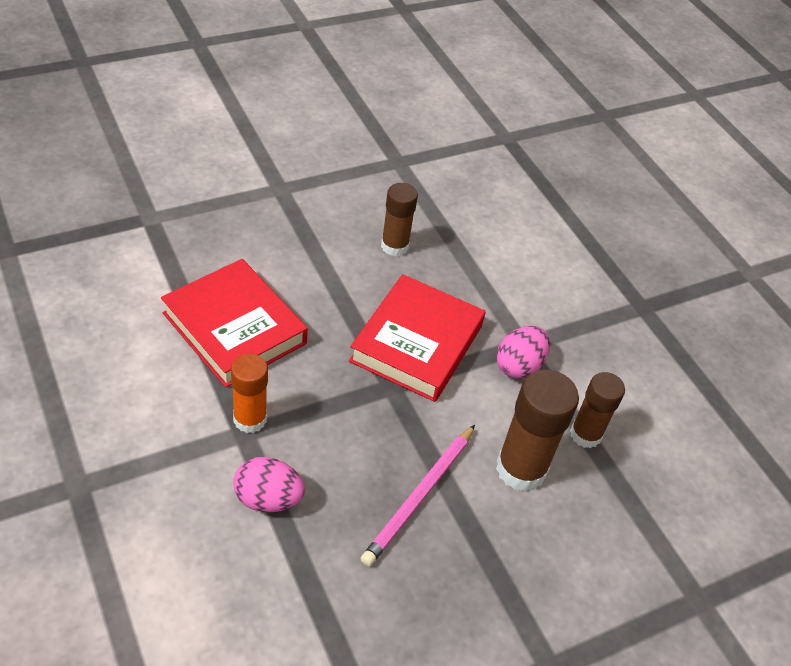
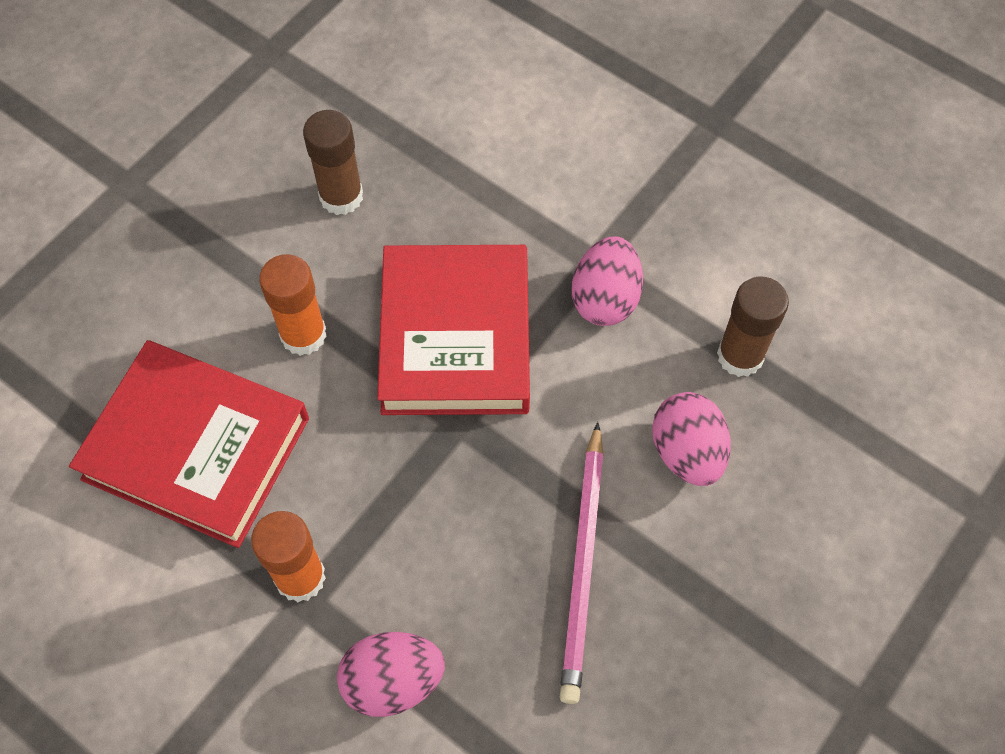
camera: 20 degrees left, 15 degrees up
brown glue stick [496,370,579,492] -> pink egg [652,392,731,486]
none -> orange glue stick [259,254,327,356]

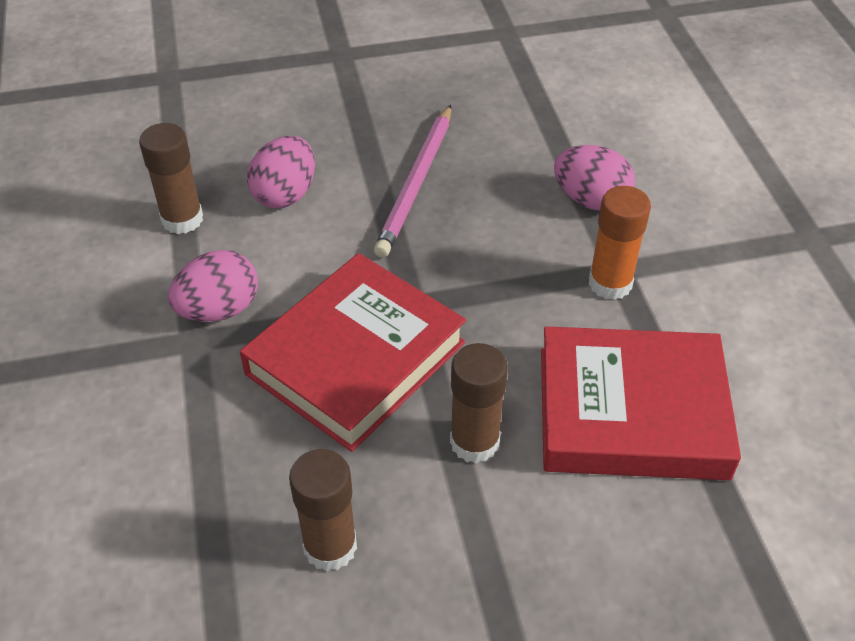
camera: 140 degrees left, 15 degrees down
red book [69,340,309,548] -> red book turned 60 degrees counterclockwise [541,326,741,480]
orange glue stick [259,254,327,356] -> brown glue stick [450,343,508,463]
pink pencil [560,422,604,704] -> pink pencil turned 150 degrees clockwise [374,105,451,257]

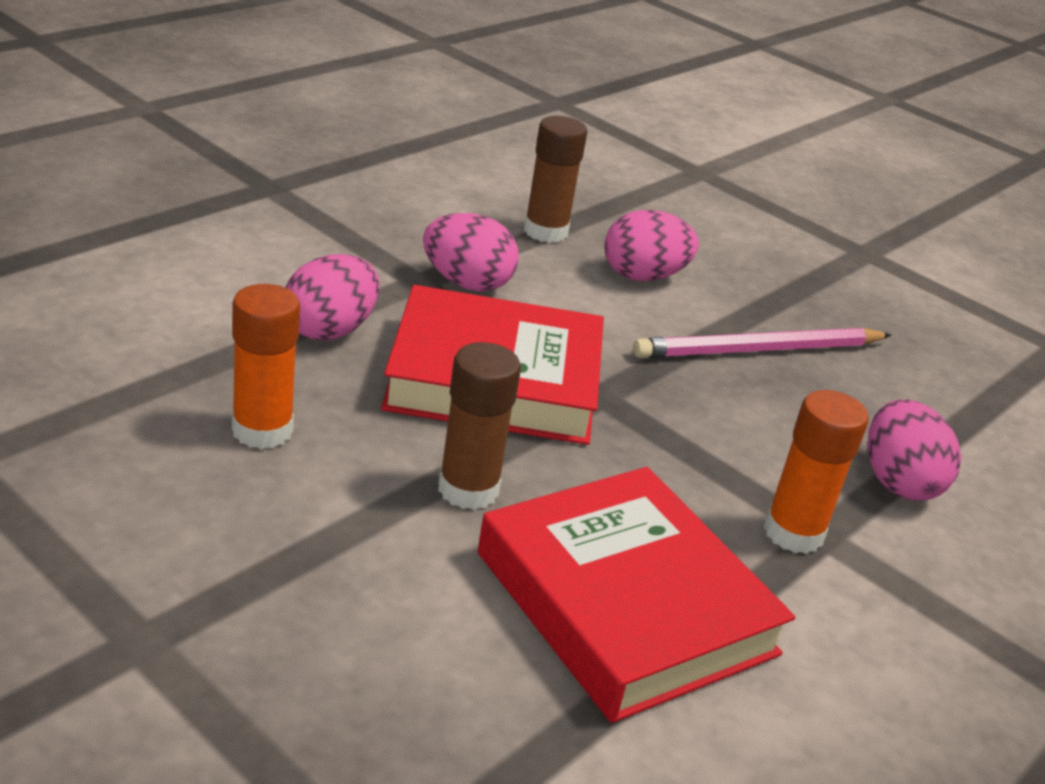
camera: 50 degrees right, 15 degrees down
brown glue stick [289,449,357,571] -> orange glue stick [232,284,300,449]
none -> pink egg [285,254,379,341]

